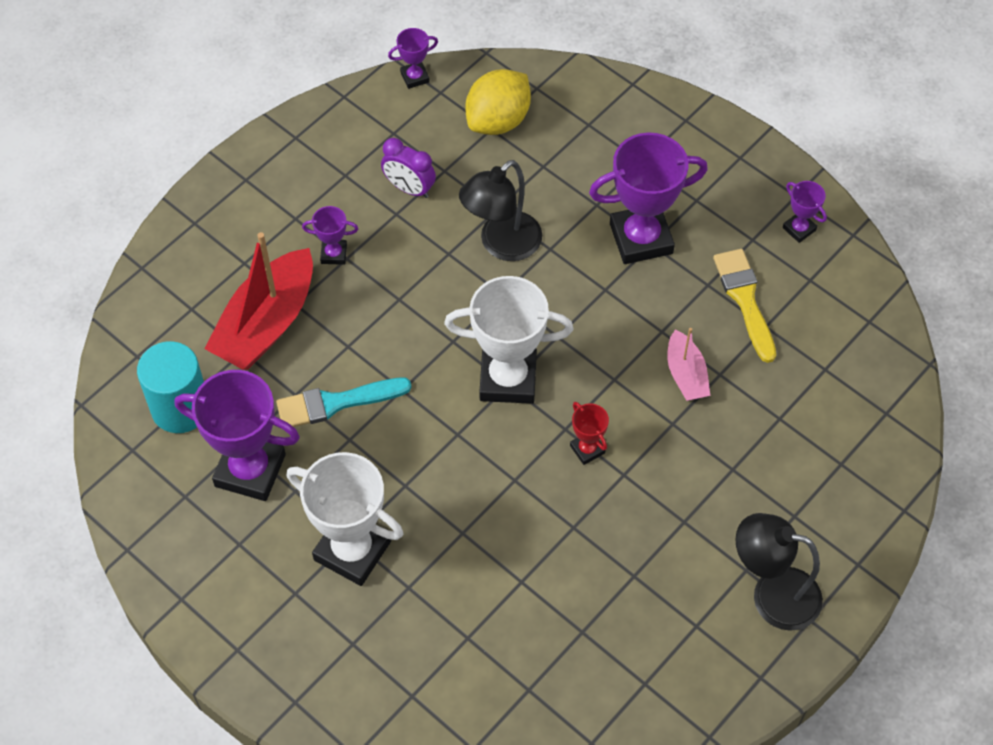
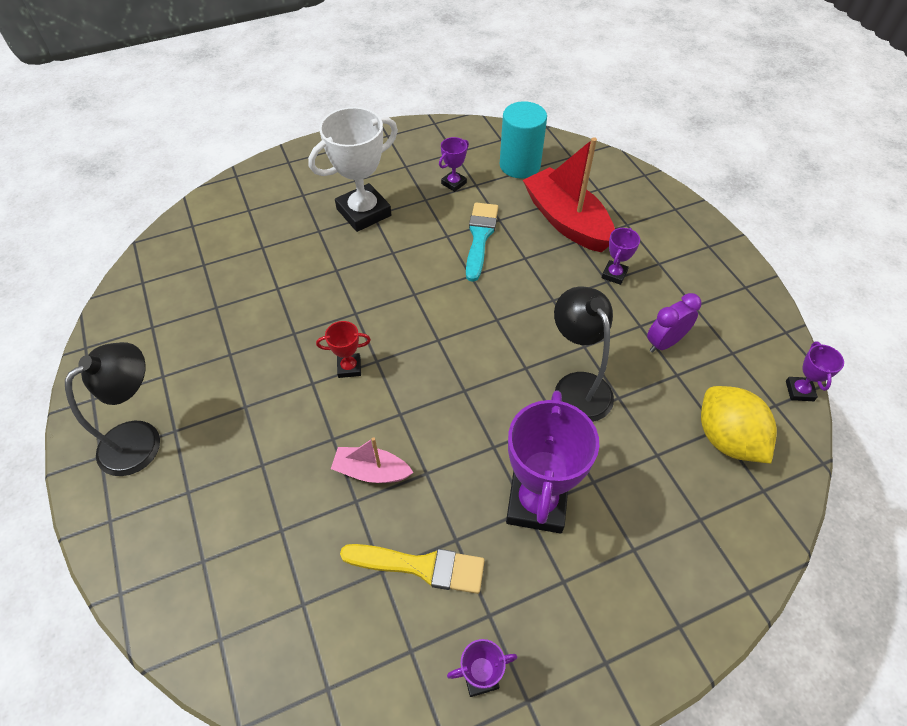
camera: 115 degrees right, 5 degrees down
purple trophy [175,370,300,501] -> purple trophy [439,137,469,192], size x0.47
white trophy [444,276,573,404] -> none

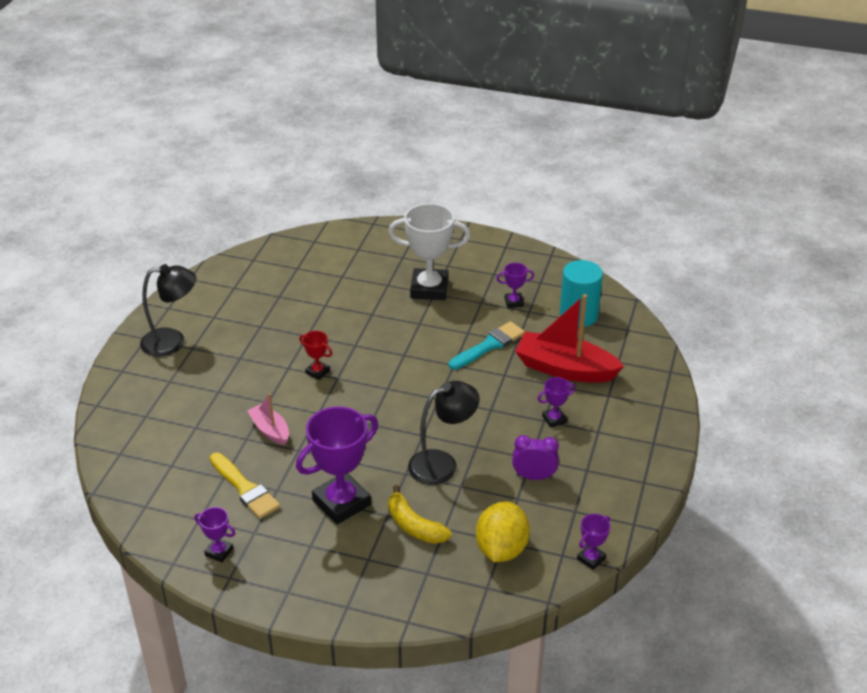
camera: 40 degrees right, 15 degrees down
red boat [523,137,615,252] -> red boat turned 75 degrees counterclockwise [515,294,624,383]
black lamp [554,286,614,422] -> black lamp turned 45 degrees clockwise [408,381,479,485]
none -> yellow banana [388,485,452,544]

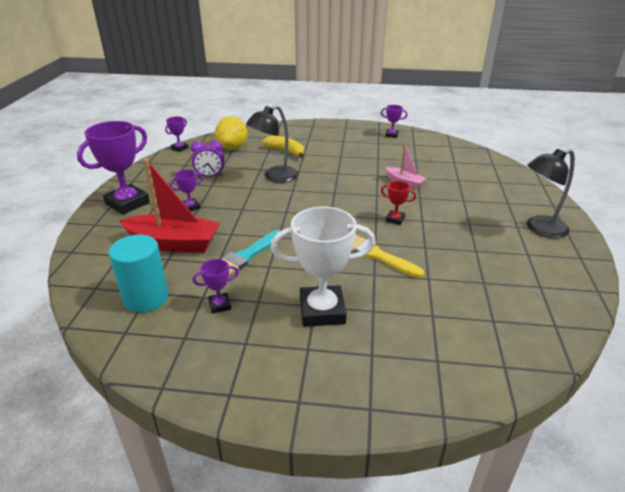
camera: 170 degrees right, 5 degrees down
yellow brush [210,453,280,519] -> yellow brush moved to [352,235,424,278]
purple trophy [296,407,378,524] -> purple trophy moved to [77,121,150,215]

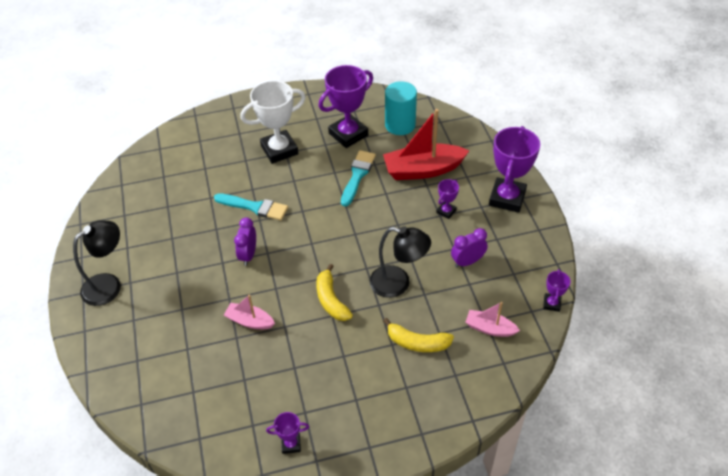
camera: 160 degrees right, 15 degrees up
purple trophy [192,259,239,314] -> purple trophy [319,65,373,148], size x2.13
yellow lemon [215,116,247,150] -> pink boat [465,302,520,337]
black lamp [246,105,299,183] -> black lamp turned 75 degrees clockwise [370,226,431,298]
yellow brush [352,235,424,278] -> turquoise brush [214,193,288,220]
red trophy [381,181,416,225] -> purple clock [234,217,256,266]
none -> yellow banana [316,264,353,321]

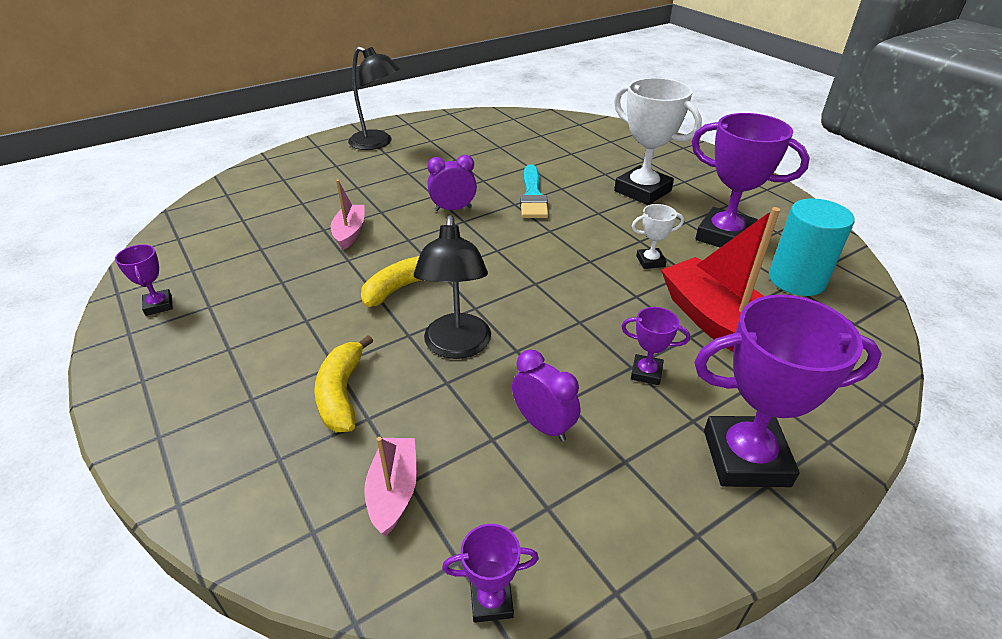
camera: 70 degrees right, 10 degrees down
turquoise brush [341,150,376,207] -> white trophy [632,204,684,269]

